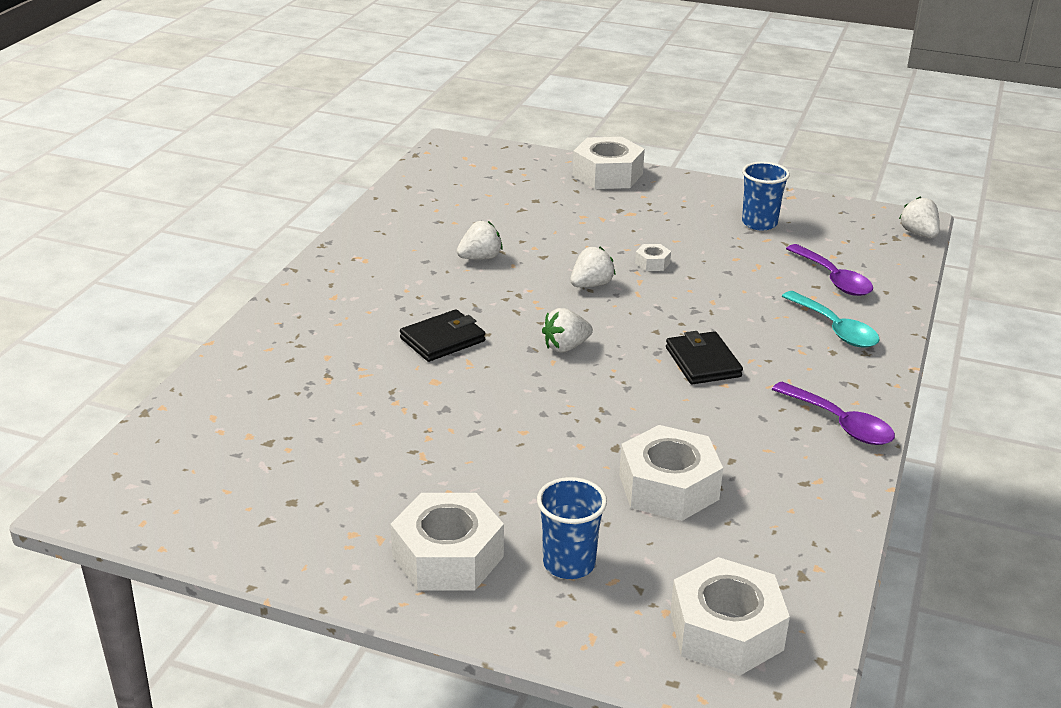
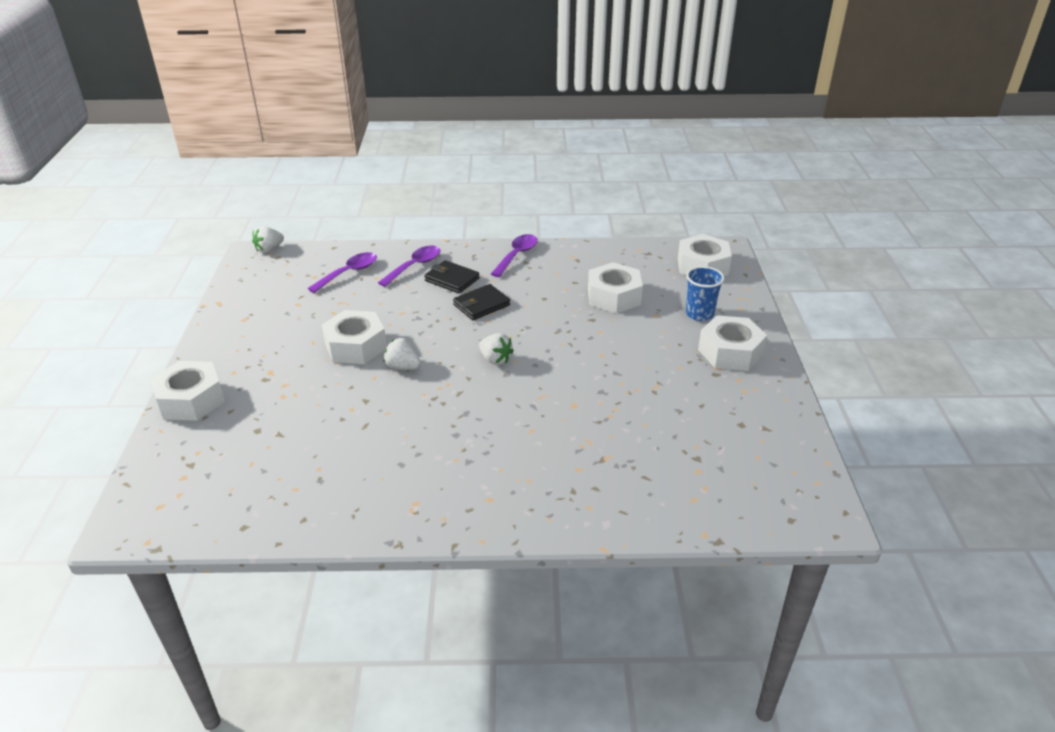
camera: 110 degrees left, 5 degrees up
black wallet [400,309,485,362] -> black wallet moved to [424,260,480,294]
white strawberry [457,221,503,260] -> none
white nut [635,244,671,271] -> white nut [322,310,387,364], size x2.27
blue cup [742,162,790,230] -> none
turquoise spoon [782,291,880,348] -> purple spoon [378,246,441,287]

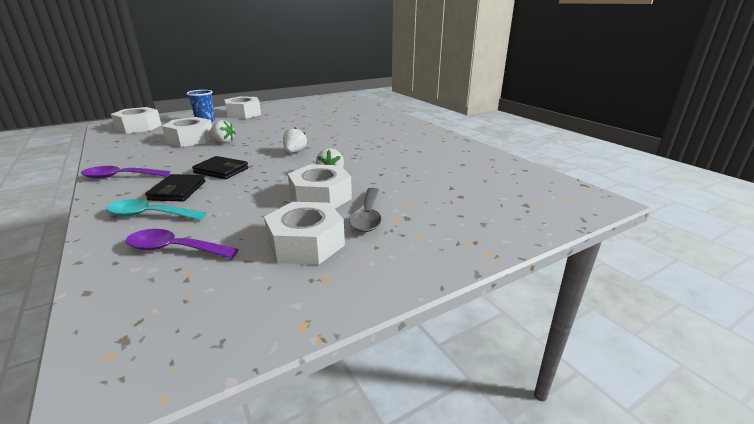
camera: 120 degrees left, 10 degrees down
white nut [151,361,225,421] -> white nut moved to [264,202,345,265]
white strawberry [252,226,284,253] -> white strawberry moved to [209,120,236,143]
purple spoon [378,246,441,287] -> turquoise spoon [106,199,206,220]
none -> grey spoon [349,188,382,232]

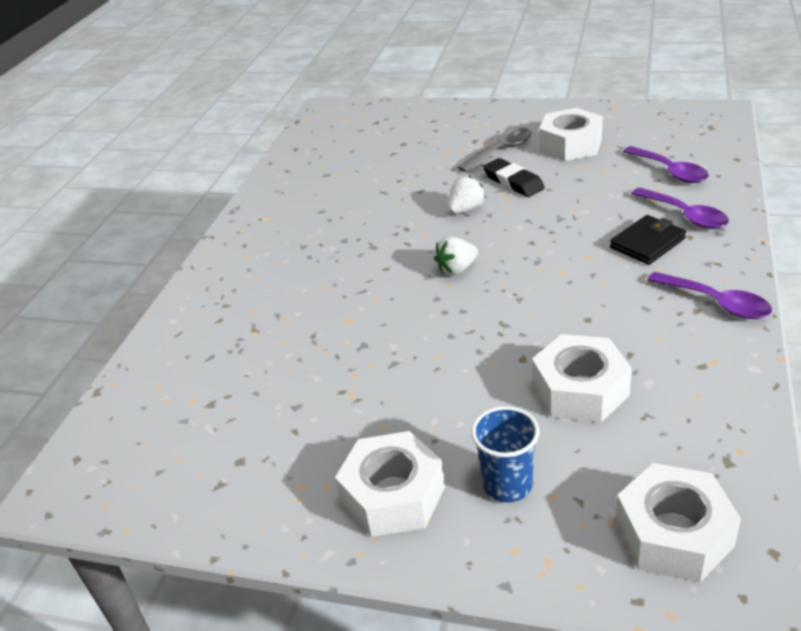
camera: 130 degrees left, 10 degrees up
turquoise spoon [106,199,206,220] -> purple spoon [631,187,729,229]
black wallet [192,156,249,179] -> none
white strawberry [209,120,236,143] -> none
white nut [288,164,352,209] -> black eraser [483,158,545,197]

